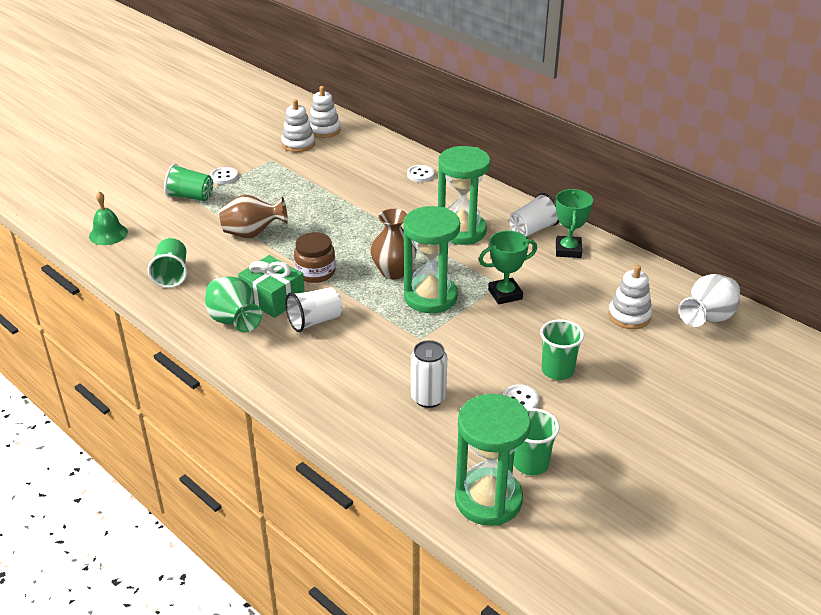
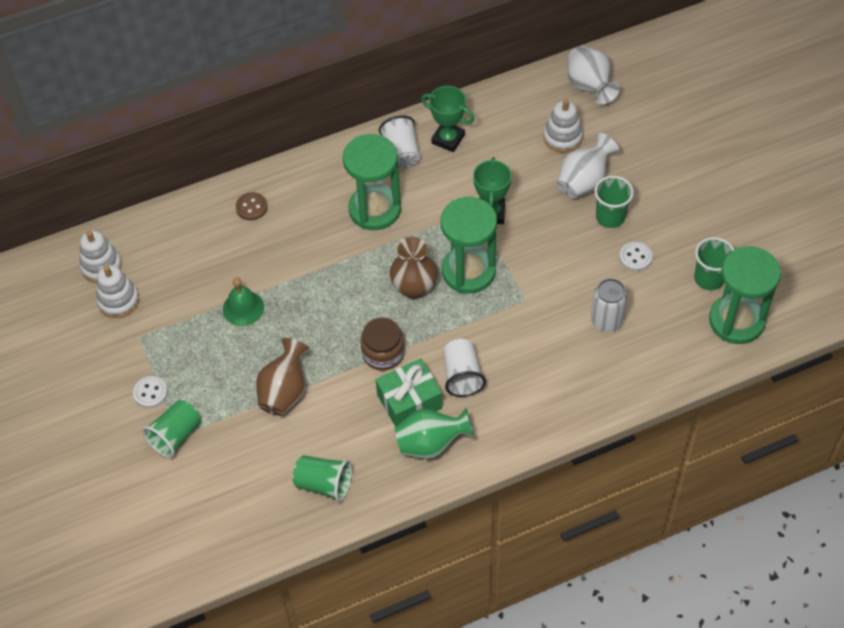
camera: 65 degrees left, 20 degrees up
green bell [89,191,128,245] -> green bell moved to [223,277,264,326]
white button [407,165,434,182] -> brown button [236,192,268,220]
none -> white vase [557,133,620,199]

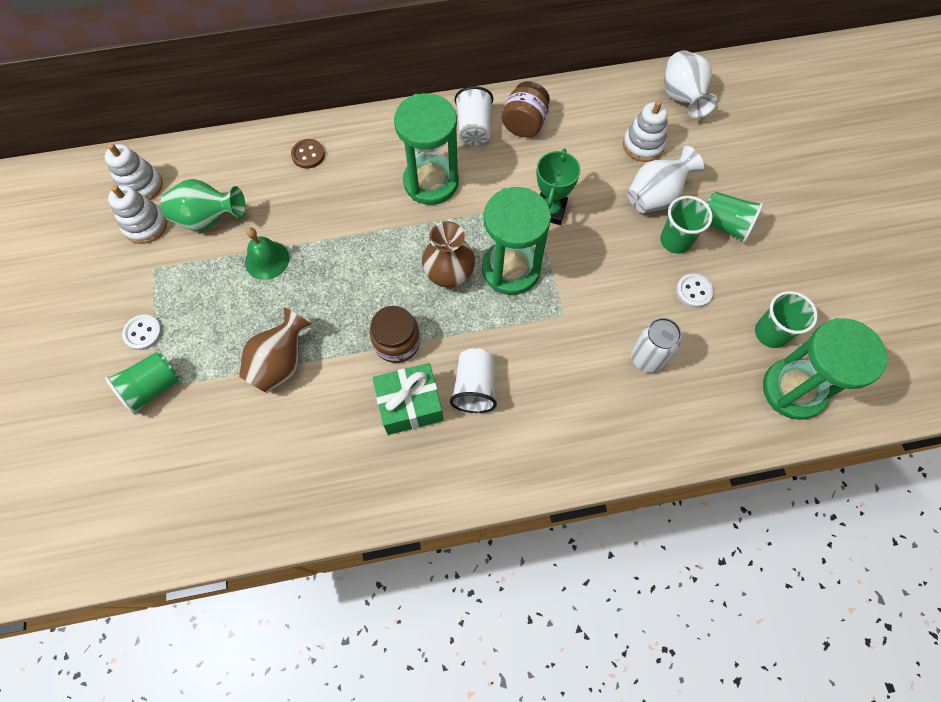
camera: 10 degrees right, 10 degrees up
green cup [293,455,352,502] -> green cup moved to [707,192,764,243]
green vase [395,408,474,459] -> green vase moved to [160,179,245,231]
green trophy [421,86,475,152] -> brown jar [502,81,550,137]

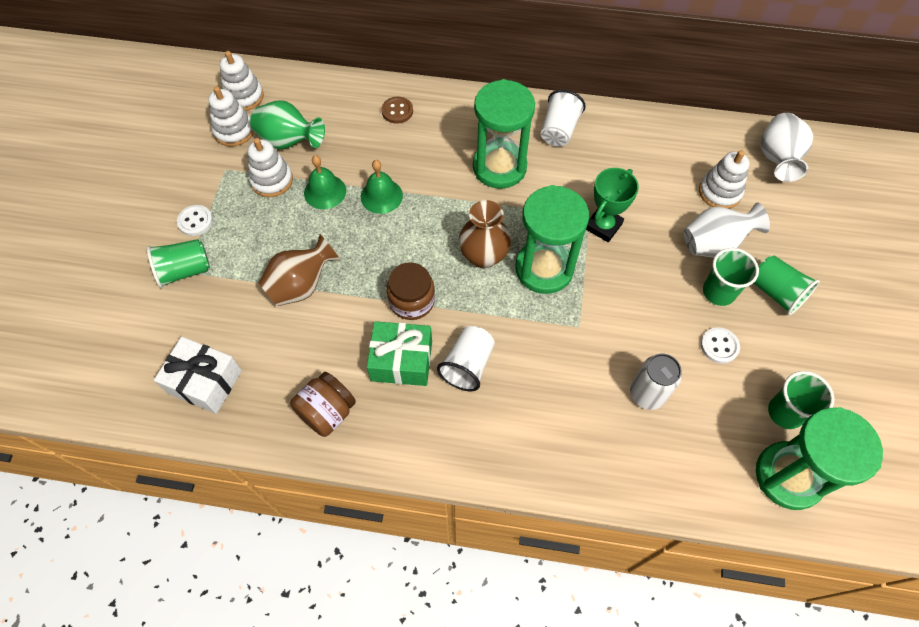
camera: 20 degrees right, 5 degrees down
brown jar [502,81,550,137] -> brown jar moved to [290,372,356,437]
none -> white gift [154,337,242,414]
none -> white stacking toy [248,138,293,197]
none -> green bell [361,160,403,214]

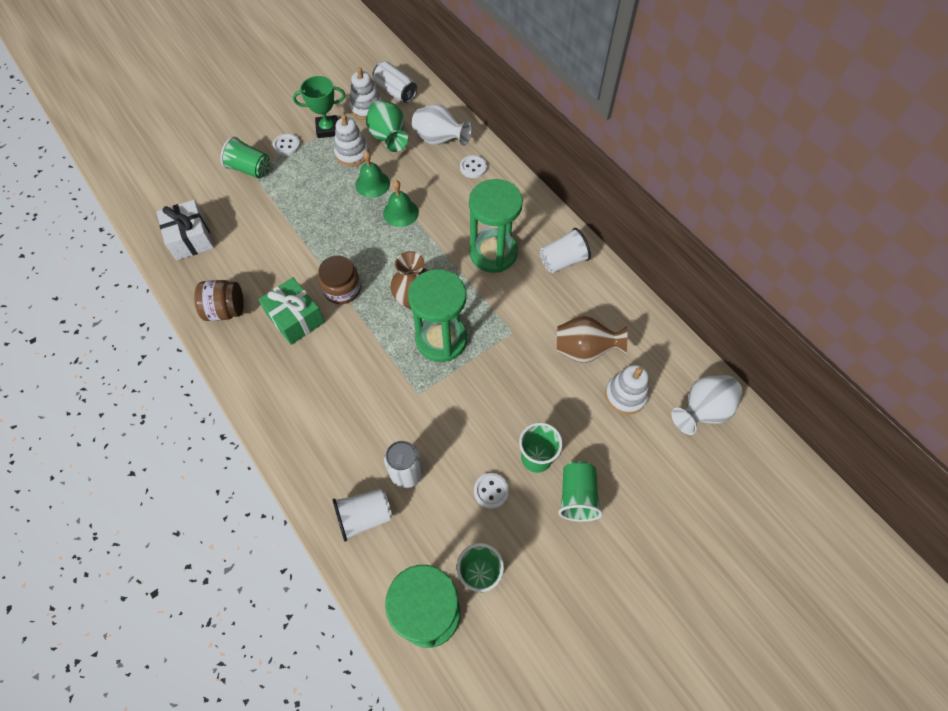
camera: 45 degrees right, 0 degrees up
white stacking toy [220,51,264,111] -> white can [372,62,417,103]
brown vase [259,235,340,306] -> brown vase moved to [557,316,627,363]
brown button [382,97,413,124] -> white button [460,155,487,178]
white cup [437,326,495,392] -> white cup moved to [333,489,392,542]
green trophy [586,168,639,242] -> green trophy moved to [293,76,345,138]
white vase [684,202,770,258] -> white vase moved to [412,104,472,146]

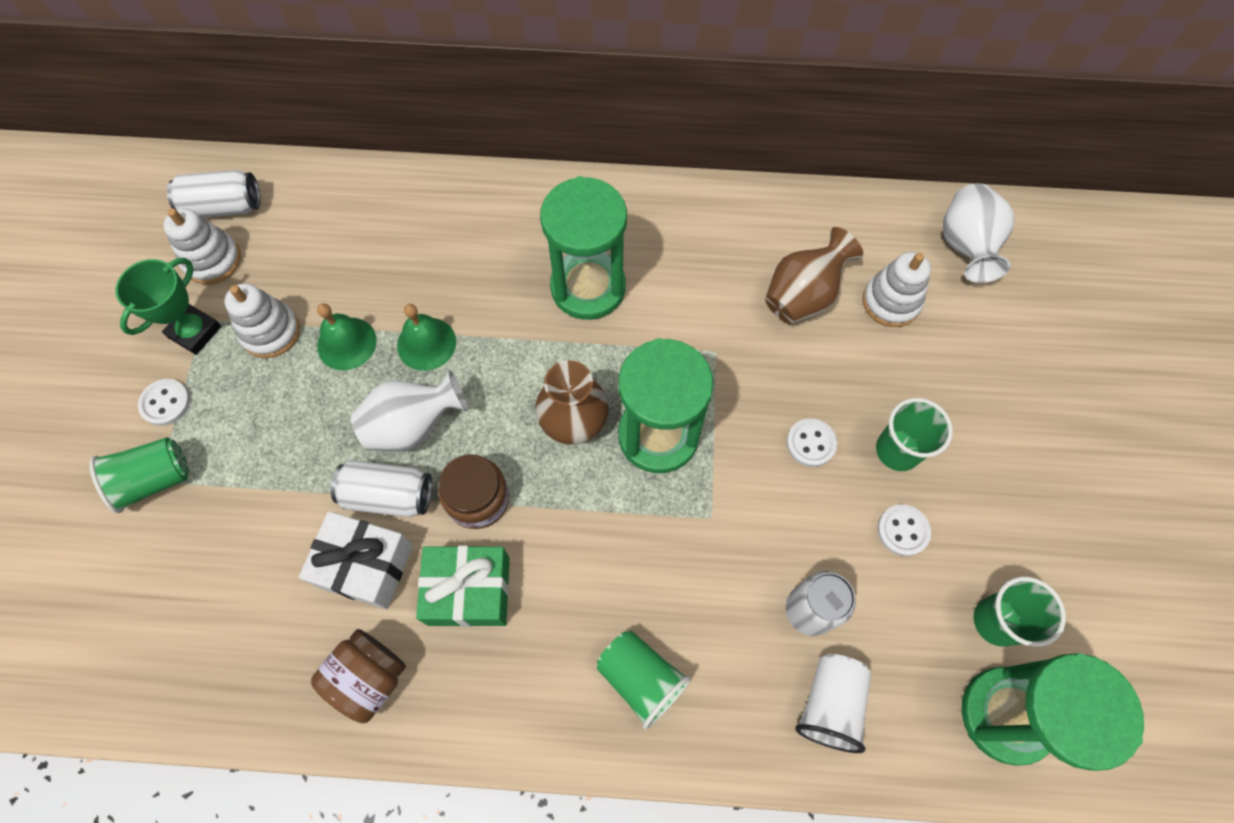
camera: 50 degrees left, 5 degrees up
white gift [157,200,214,260] -> white gift moved to [299,511,413,610]
green vase [366,100,408,152] -> none
white vase [412,104,472,146] -> white vase moved to [351,370,468,452]
white button [460,155,487,178] -> white button moved to [786,418,837,467]
white cup [540,228,591,273] -> none
green cup [558,461,603,522] -> green cup moved to [597,631,691,729]
none -> white can [331,460,432,517]

